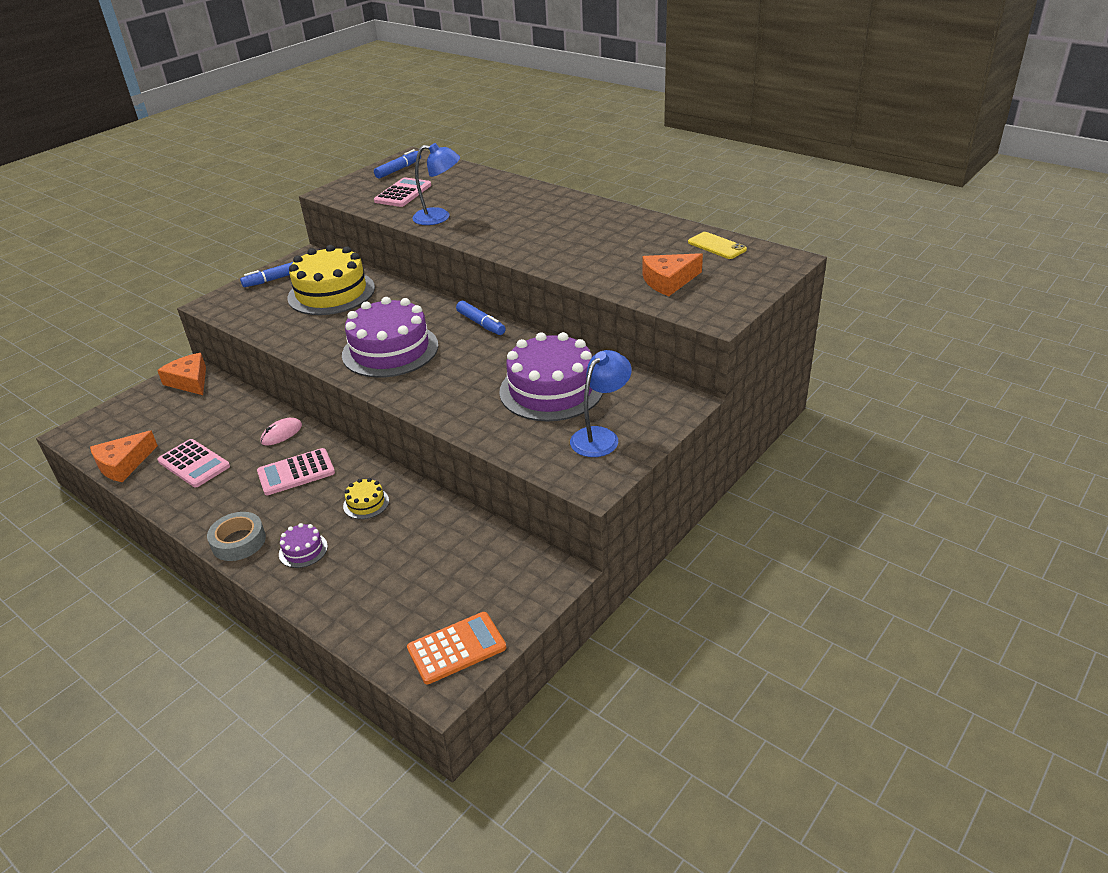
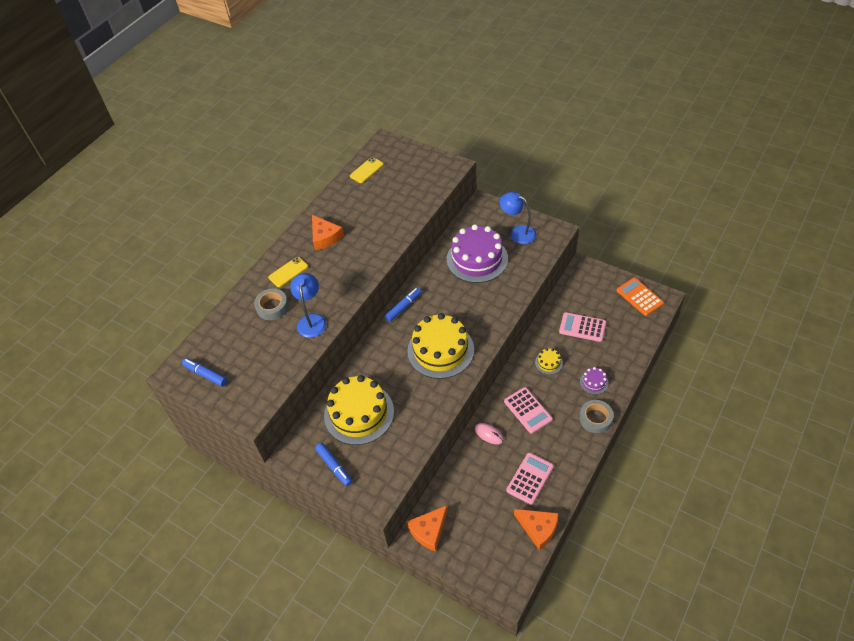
camera: 95 degrees left, 15 degrees up
purple cake [342,297,438,378] -> yellow cake [407,313,474,379]
pink calculator [374,177,431,207] -> pink calculator moved to [559,312,606,342]
orange cheese [642,253,703,296] -> orange cheese moved to [312,215,344,250]
none -> grey tape [254,288,289,320]
none -> yellow phone [268,257,308,287]

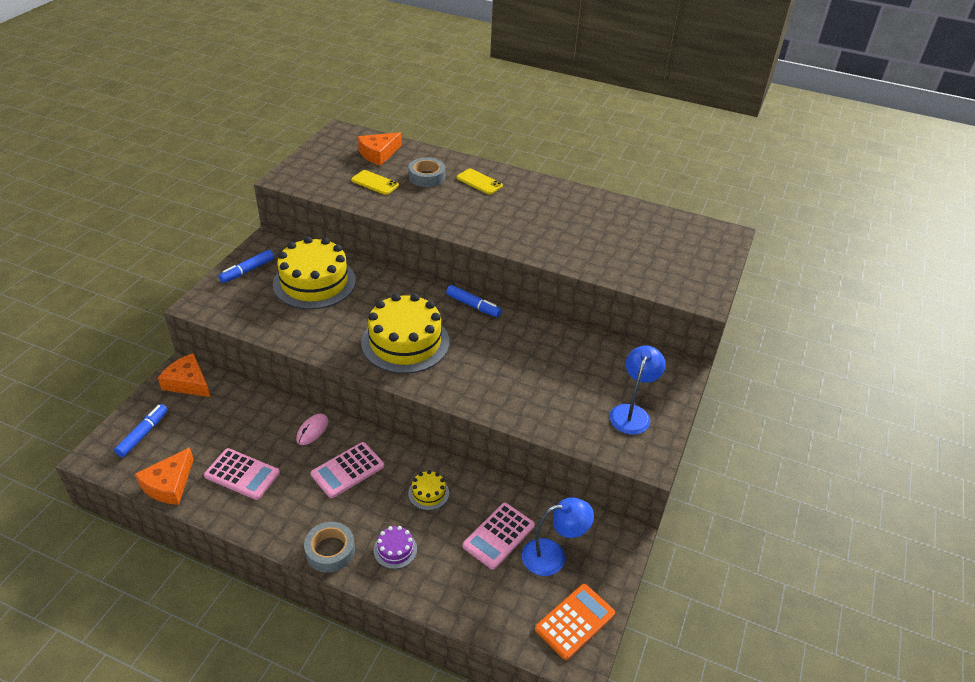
camera: 75 degrees right, 10 degrees down
blue marker [182,358,227,387] -> blue marker moved to [114,404,168,457]
blue lamp [290,273,327,338] -> blue lamp moved to [522,497,594,576]
orange cheese [312,215,344,250] -> orange cheese moved to [358,132,402,166]
yellow phone [350,157,384,183] -> yellow phone moved to [351,170,399,195]
purple cake [447,224,508,283] -> none
pink calculator [559,312,606,342] -> pink calculator turned 150 degrees counterclockwise [462,502,535,570]

